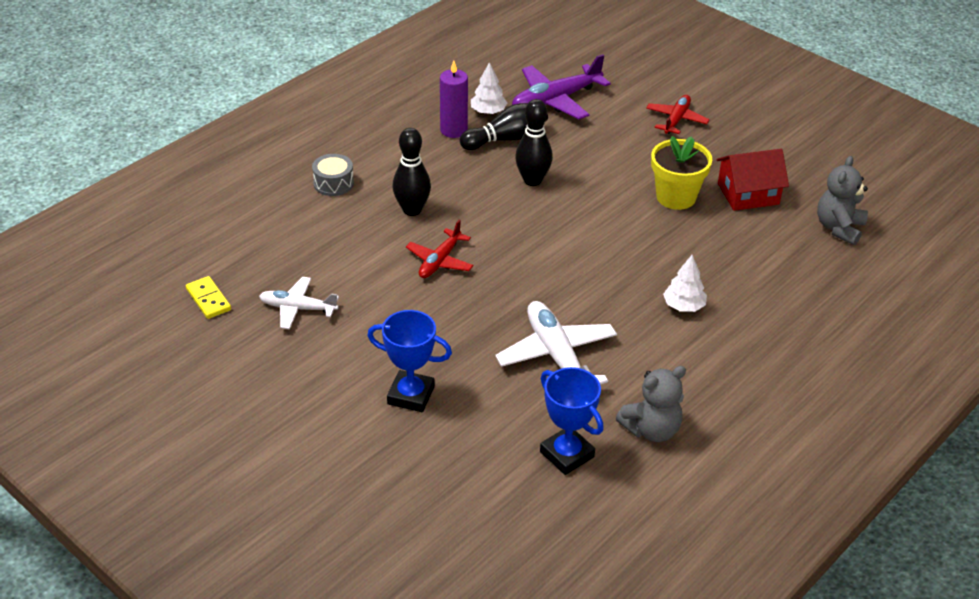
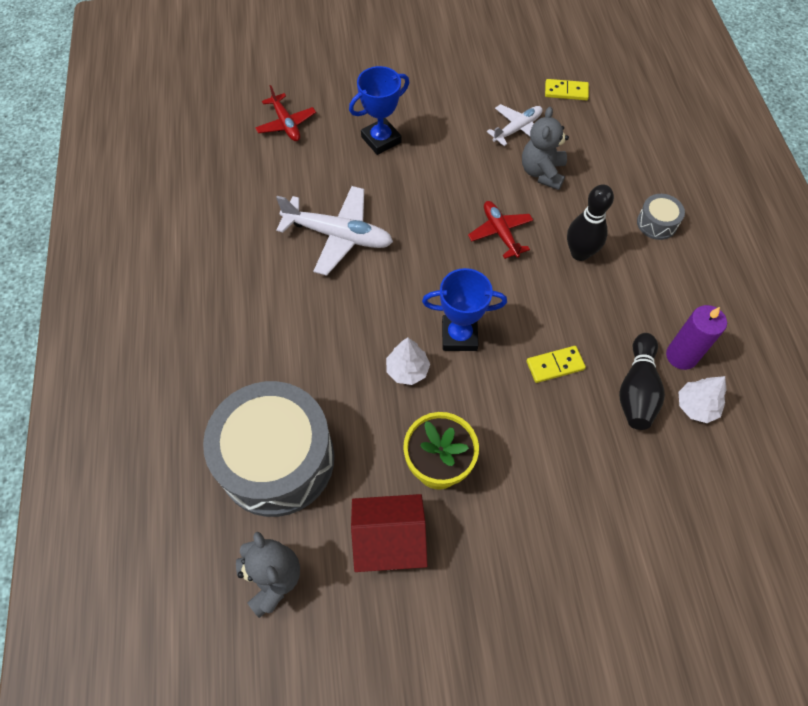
camera: 130 degrees right, 20 degrees up
purple plane [512,54,611,119] -> none
black bowling pin [515,99,553,186] -> yellow domino [527,346,586,383]
blue trophy [540,367,604,475] -> blue trophy moved to [422,268,507,351]
grey teddy bear [616,366,686,442] -> grey teddy bear moved to [522,107,569,190]
red plane [646,95,710,134] -> red plane moved to [255,85,316,141]
white tree [663,255,707,312] -> white tree moved to [386,338,430,385]
red house [716,149,789,211] -> red house turned 60 degrees clockwise [351,494,427,572]
none -> grey drum [203,381,334,517]

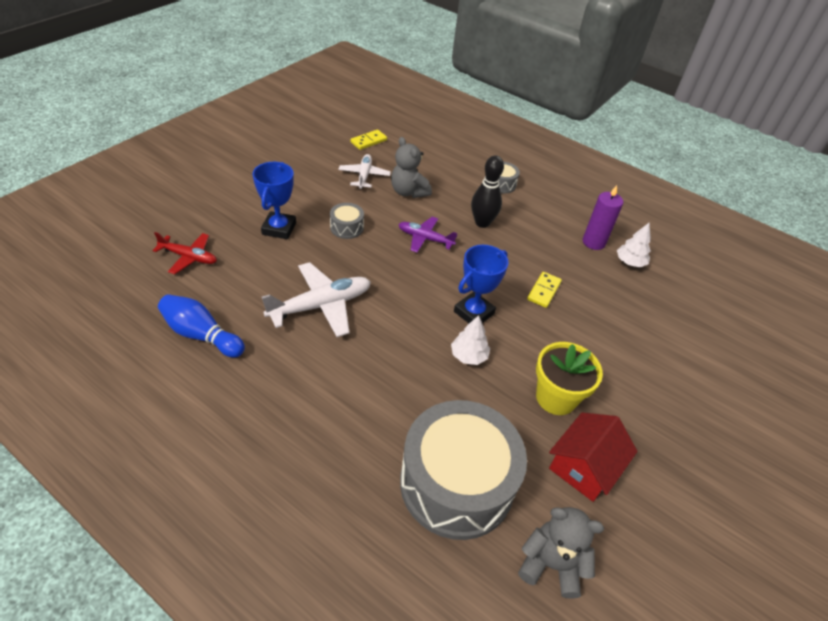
camera: 50 degrees left, 15 degrees down
red plane [468,201,533,259] -> purple plane [398,217,457,252]
black bowling pin [619,333,665,430] -> none
none -> blue bowling pin [158,294,245,358]
none -> grey drum [330,203,364,239]

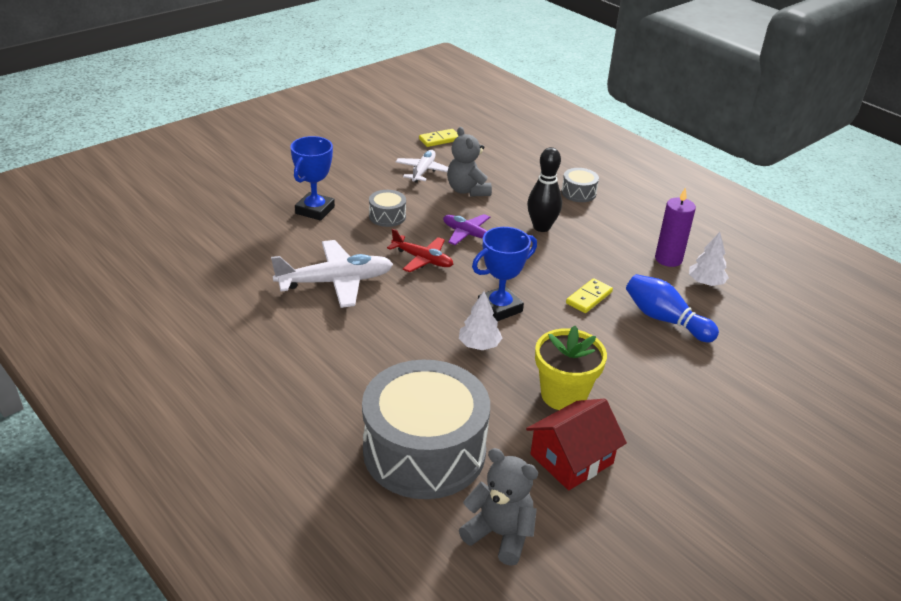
camera: 15 degrees right, 10 degrees down
red plane [153,232,217,274] -> red plane moved to [387,229,453,272]
blue bowling pin [158,294,245,358] -> blue bowling pin moved to [626,274,719,342]

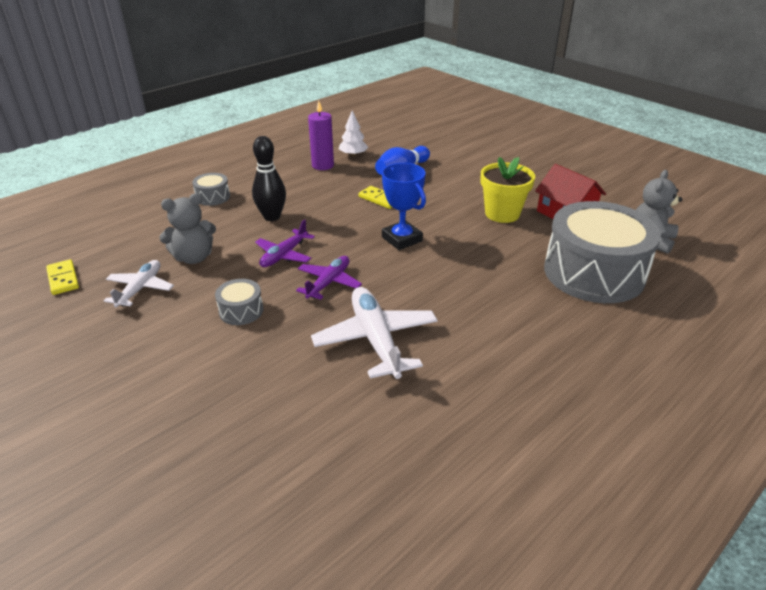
camera: 90 degrees left, 0 degrees up
blue trophy [290,136,335,221] -> none
red plane [387,229,453,272] -> purple plane [296,256,362,300]
white plane [396,150,448,183] -> white plane turned 90 degrees clockwise [104,260,174,307]
white tree [459,291,502,350] -> none

